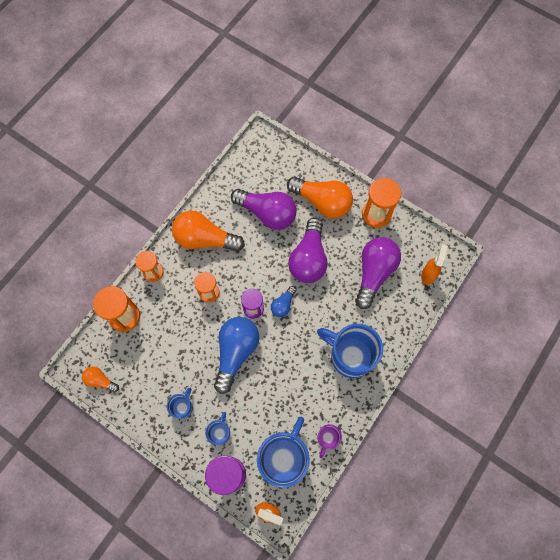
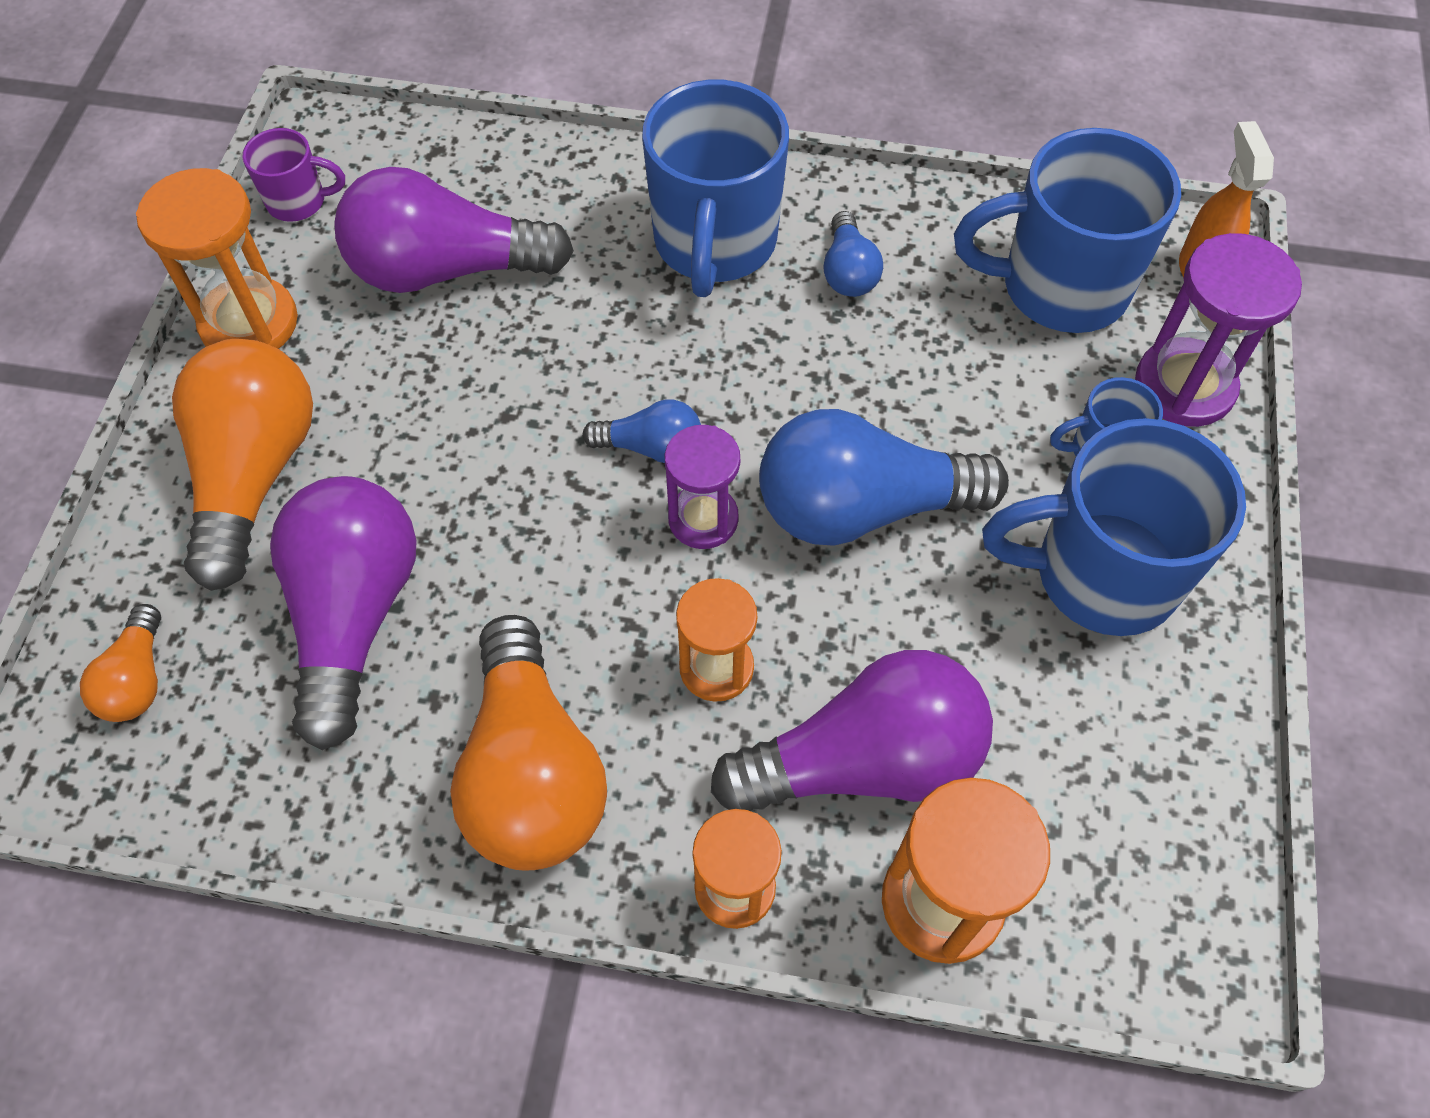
camera: 115 degrees left, 10 degrees down
orange light bulb [82,367,119,392] -> orange light bulb moved to [80,604,161,722]
blue mug [167,388,193,419] -> blue mug [982,418,1246,636], size x2.07
purple light bulb [288,218,328,283] -> purple light bulb moved to [711,650,993,811]
purple mug [317,424,342,458] -> purple mug moved to [242,128,345,222]
orange spray bottle [421,244,448,285] -> none
none -> blue light bulb [823,211,883,297]

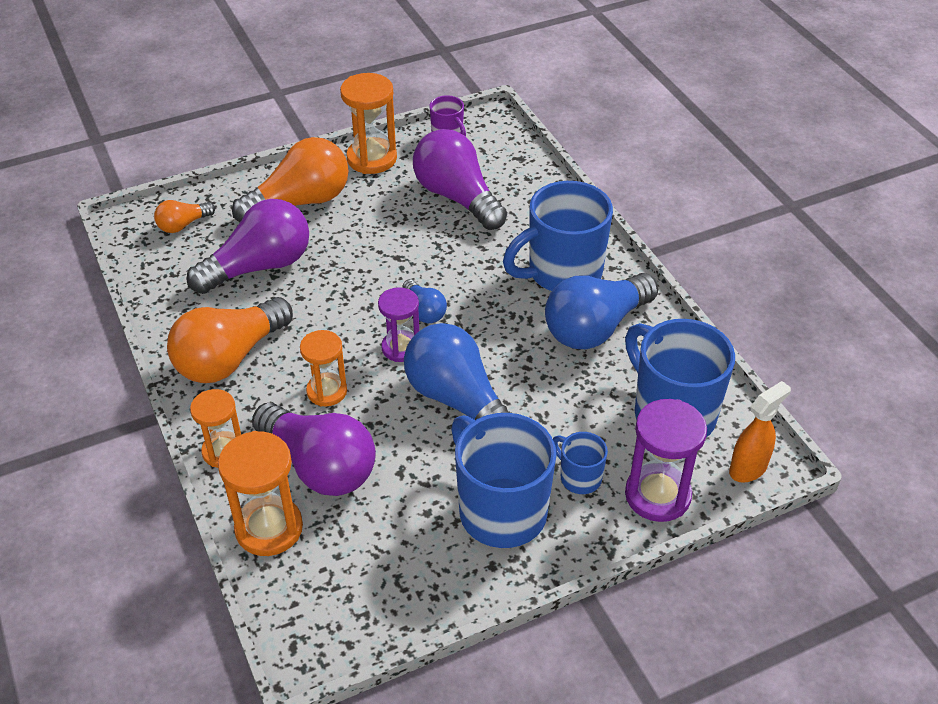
camera: 55 degrees right, 15 degrees down
blue light bulb [823,211,883,297] -> blue light bulb [545,273,658,349], size x2.03

